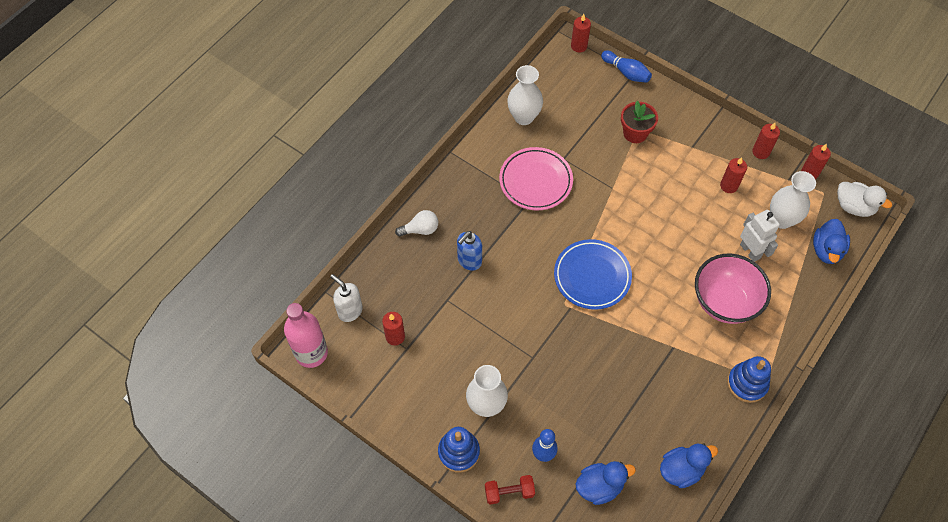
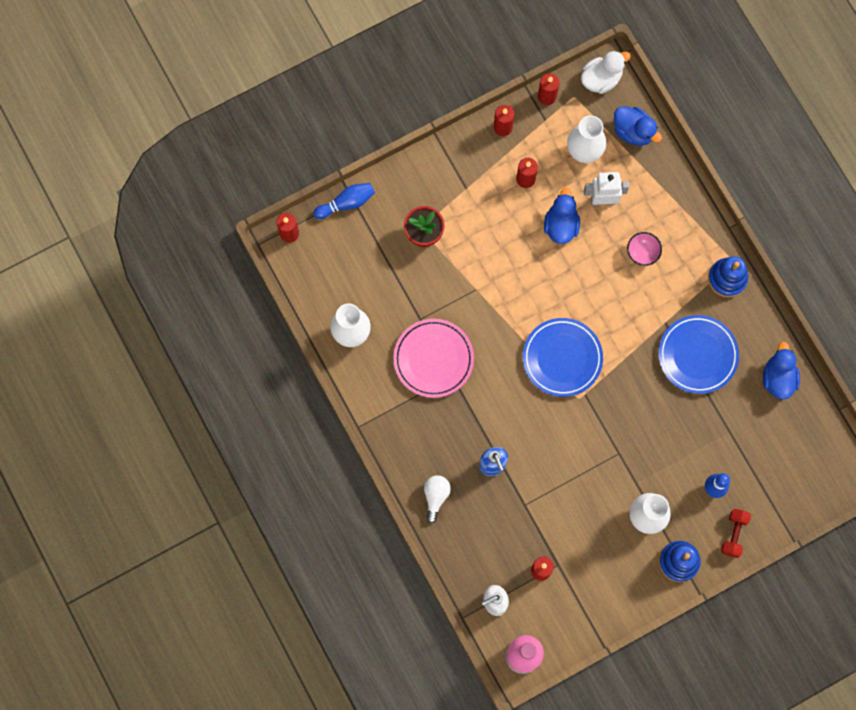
camera: 65 degrees left, 15 degrees up
blue duck [576,461,636,505] -> blue duck moved to [544,188,580,244]
pink bowl [695,254,771,324] -> pink bowl [627,232,662,266], size x0.47
none -> blue plate [658,315,739,394]

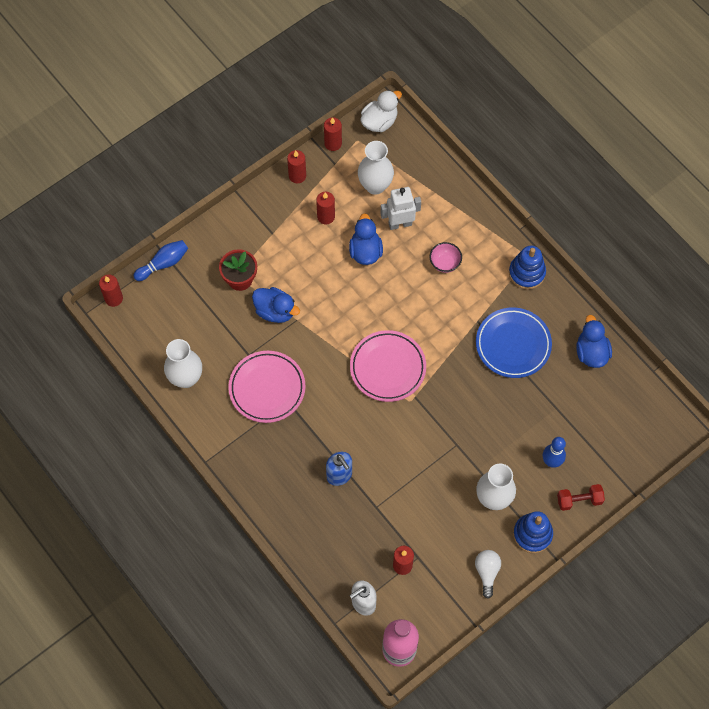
camera: 10 degrees left, 10 degrees down
white light bulb [424,475,451,524] -> white light bulb moved to [475,550,501,599]
blue plate [523,318,603,397] -> pink plate [350,330,426,402]
blue duck [614,106,662,146] -> blue duck moved to [252,287,300,323]
red dumbbell [721,509,751,558] -> red dumbbell turned 75 degrees clockwise [557,484,605,511]

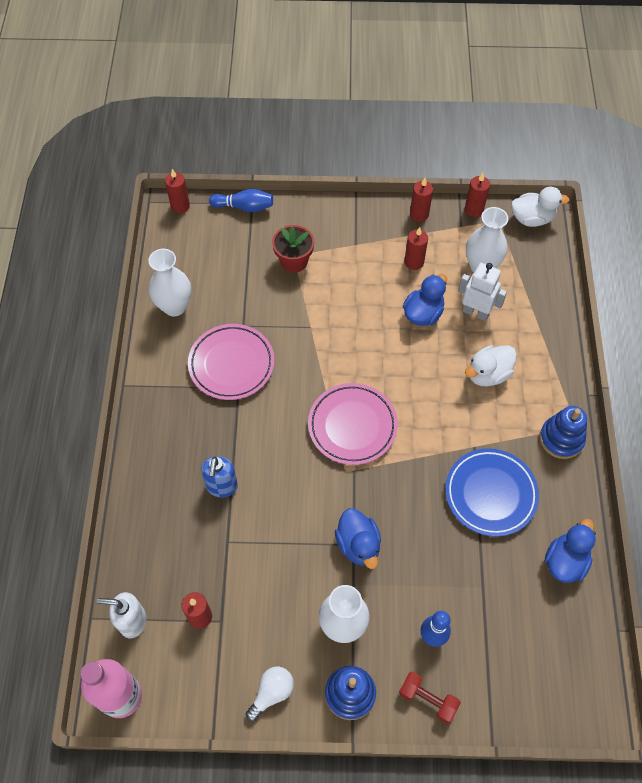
camera: 40 degrees right, 5 degrees down
blue duck [252,287,300,323] -> blue duck moved to [335,508,381,569]
pink bowl [430,242,462,273] -> white duck [465,345,517,387]

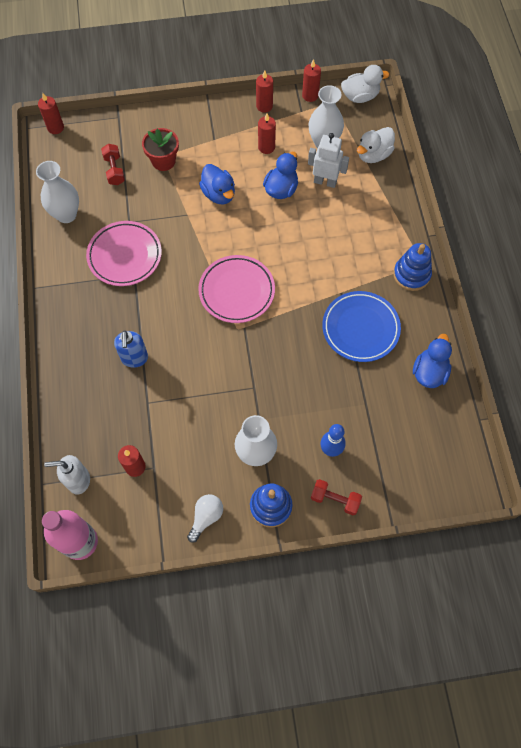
camera: 10 degrees left, 5 degrees up
blue bowling pin [209,189,273,212] -> none
blue duck [335,508,381,569] -> blue duck moved to [199,164,235,204]
white duck [465,345,517,387] -> white duck moved to [357,127,395,163]
none -> red dumbbell [101,144,125,185]

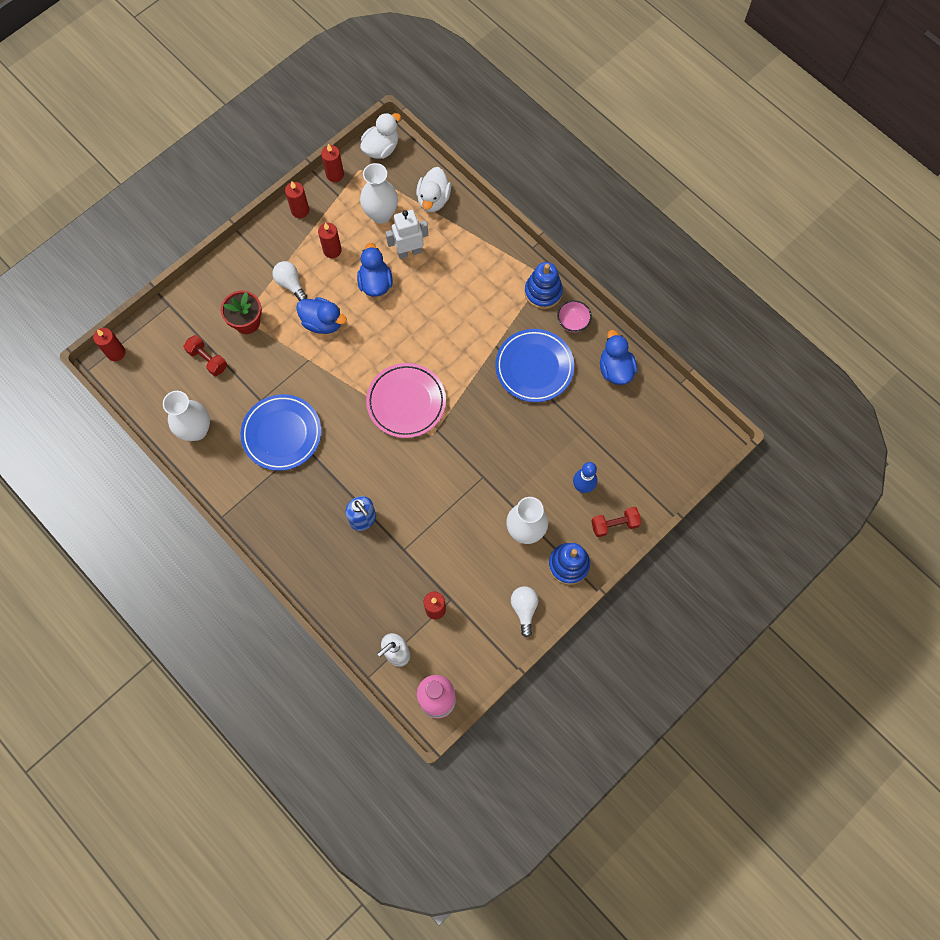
camera: 35 degrees left, 5 degrees up
pink plate [86,221,162,286] -> blue plate [241,394,321,471]
none -> white light bulb [273,261,307,301]
none -> pink bowl [557,300,592,333]

